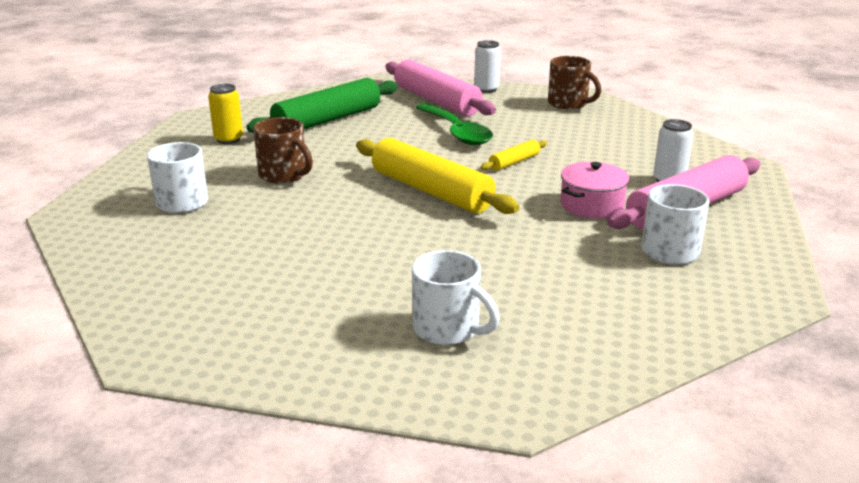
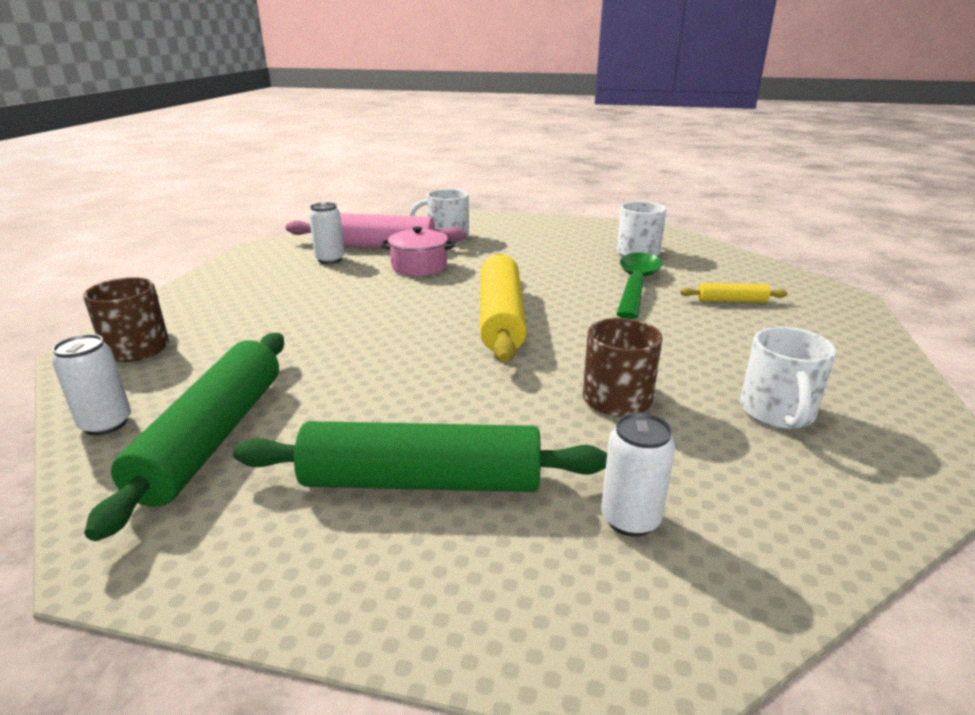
camera: 135 degrees left, 0 degrees up
yellow can [208,84,243,144] -> white can [601,413,675,537]
pink rolling pin [385,59,496,116] -> green rolling pin [84,333,284,541]
green spoon [415,103,493,145] -> green spoon moved to [616,253,662,319]
yellow rolling pin [481,140,547,171] -> yellow rolling pin moved to [680,283,788,302]

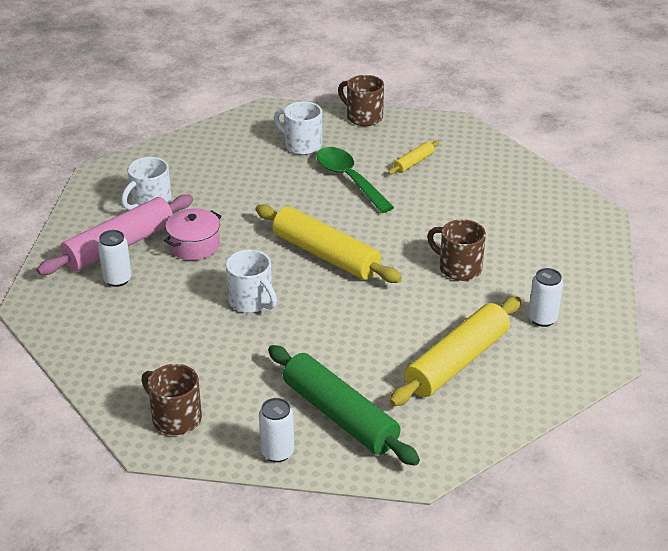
camera: 50 degrees left, 10 degrees up
green rolling pin [233,421,607,492] -> yellow rolling pin [389,297,521,406]
white mug [740,327,836,429] -> white mug moved to [226,250,277,313]
none -> brown mug [338,75,384,126]

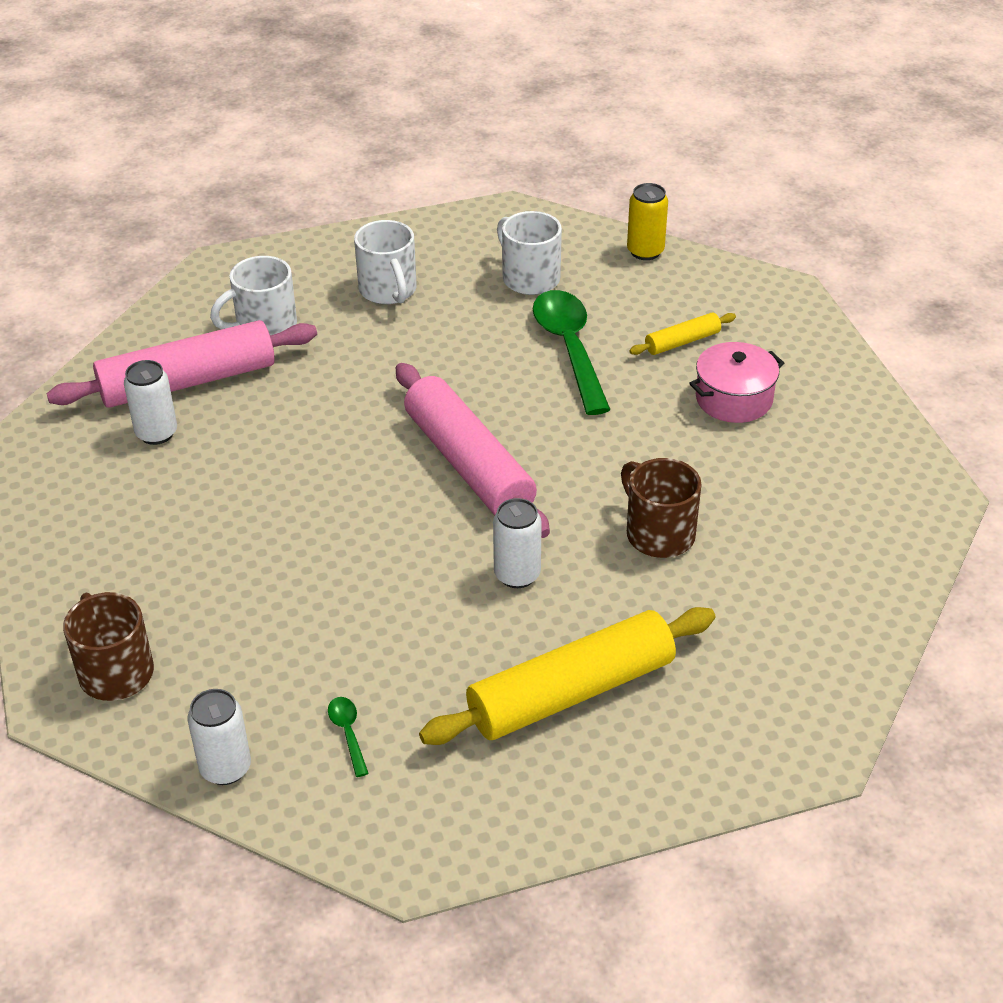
camera: 20 degrees right, 5 degrees up
pink pot [164,208,221,260] -> pink pot moved to [689,342,784,423]
white mug [226,250,277,313] -> white mug moved to [354,220,417,304]
yellow rolling pin [255,204,402,283] -> pink rolling pin [396,363,550,538]
green rolling pin [268,345,420,466] -> green spoon [328,697,369,777]
brown mug [338,75,384,126] -> yellow can [627,183,668,260]
white can [528,268,563,327] -> white can moved to [493,498,542,588]

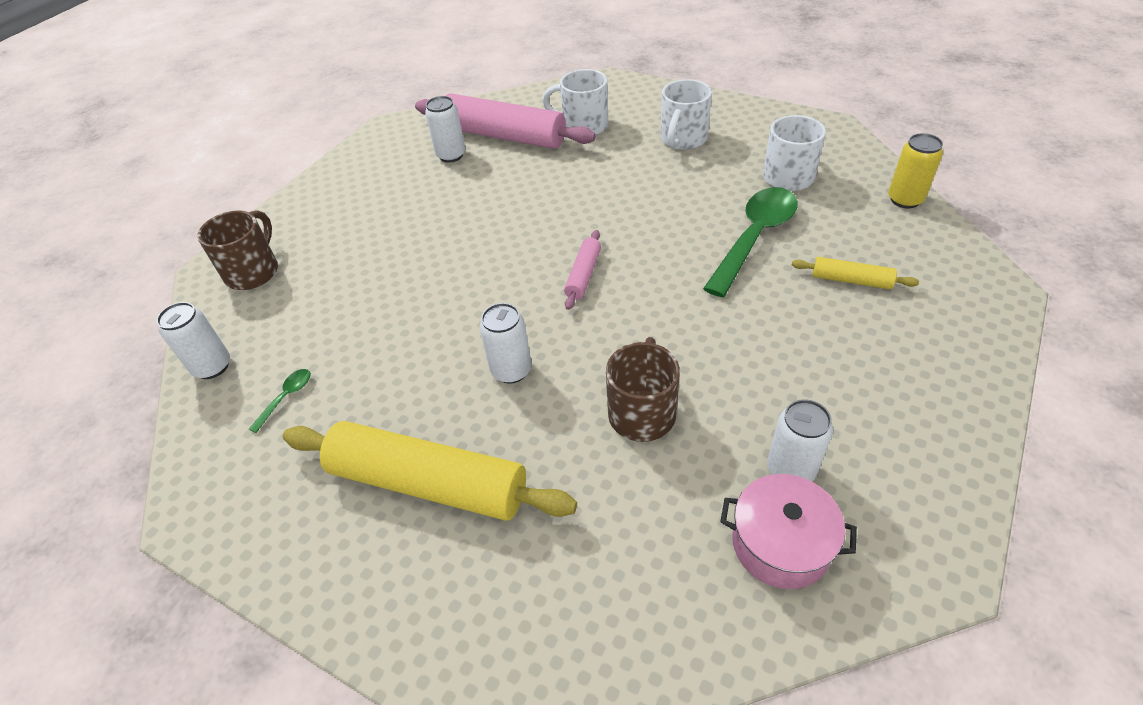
camera: 50 degrees right, 5 degrees up
pink rolling pin [396,363,550,538] -> pink rolling pin [564,230,601,310], size x0.46
pink pot [689,342,784,423] -> pink pot moved to [720,474,857,589]
none -> white can [767,399,833,481]

